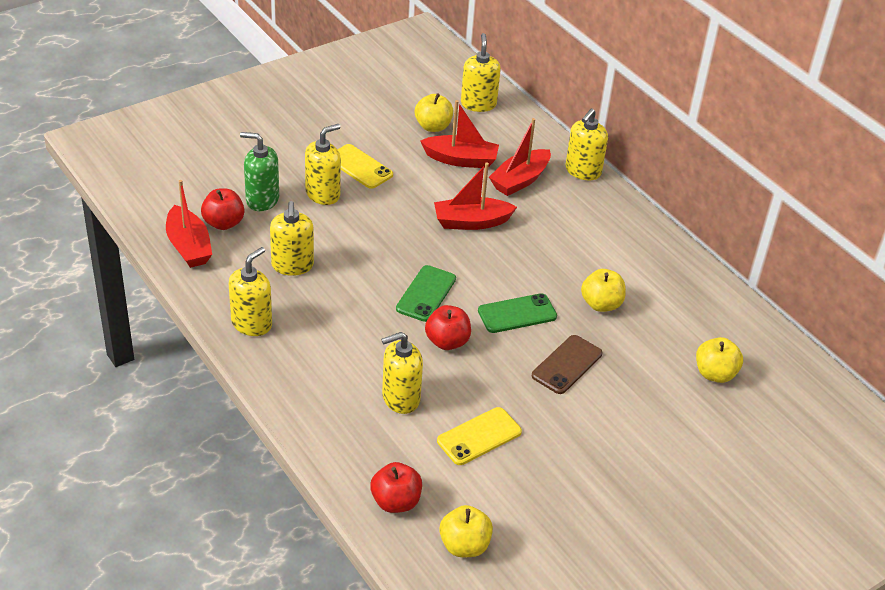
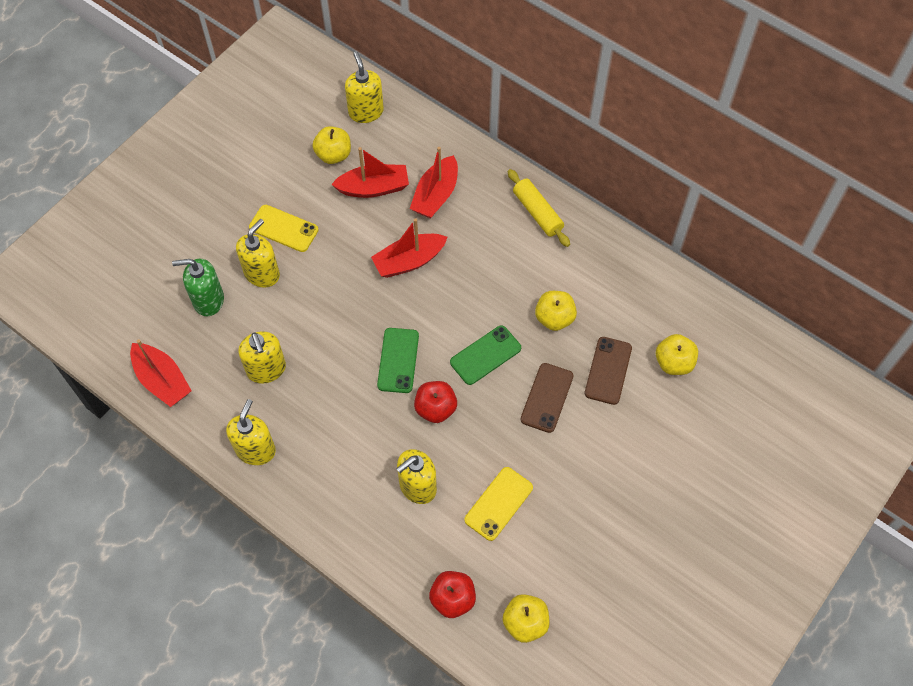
camera: 15 degrees left, 20 degrees up
red apple [201,188,245,230] -> none
yellow soap dispenser [565,108,608,180] -> none
none -> yellow rolling pin [508,169,570,247]
none -> brown phone [585,337,632,405]

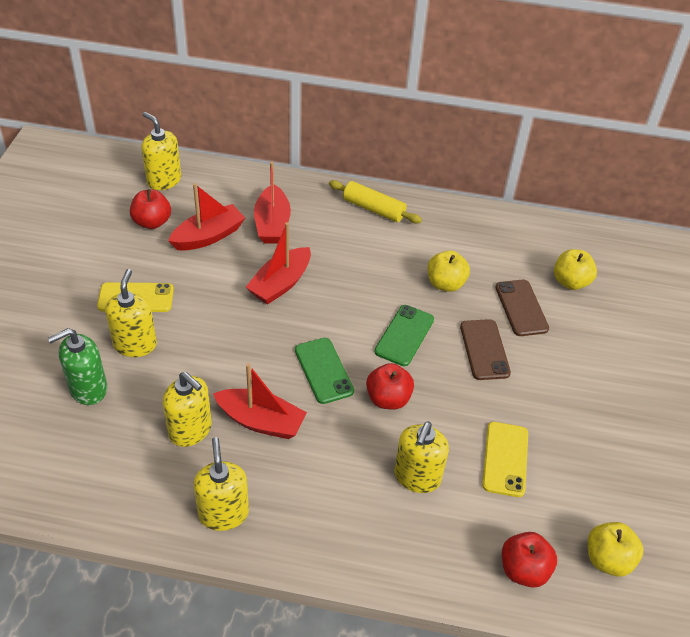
camera: 30 degrees left, 15 degrees down
red boat [130,339,192,407] -> red boat moved to [213,363,307,439]
yellow apple [312,126,351,164] -> red apple [130,189,171,229]

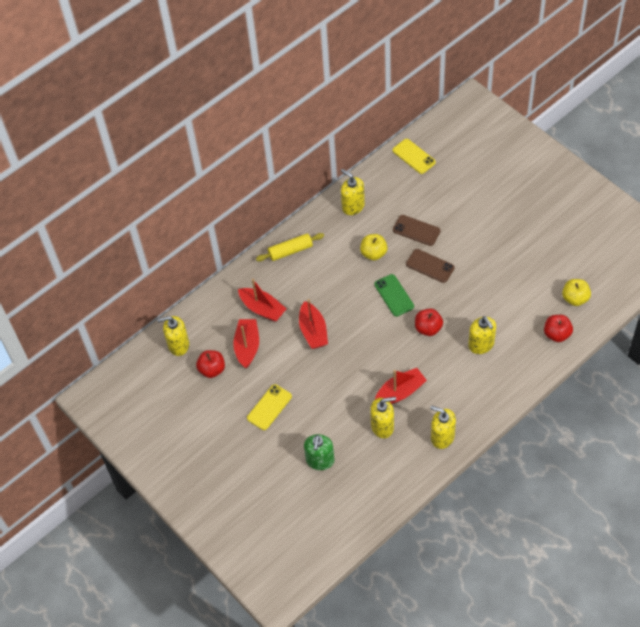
camera: 45 degrees left, 10 degrees up
yellow soap dispenser [105,269,157,357] -> yellow soap dispenser moved to [341,169,365,215]
green phone [295,338,354,404] -> none
yellow phone [482,422,528,497] -> yellow phone moved to [393,139,436,174]
yellow apple [554,249,597,290] -> none

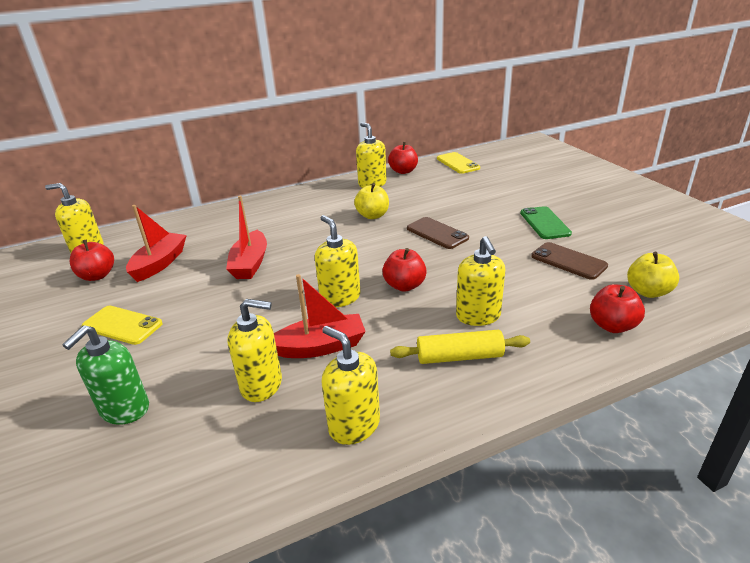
camera: 15 degrees right, 25 degrees down
red boat [238,279,286,322] -> none
yellow phone [247,384,292,430] -> yellow phone turned 60 degrees clockwise [81,306,163,345]
yellow rolling pin [256,233,324,261] -> yellow rolling pin moved to [390,330,530,364]
green phone [374,274,414,317] -> green phone moved to [520,206,572,239]
brown phone [393,215,441,246] -> brown phone moved to [531,242,608,280]
none -> yellow soap dispenser [315,215,361,307]
none -> red apple [388,142,418,174]

